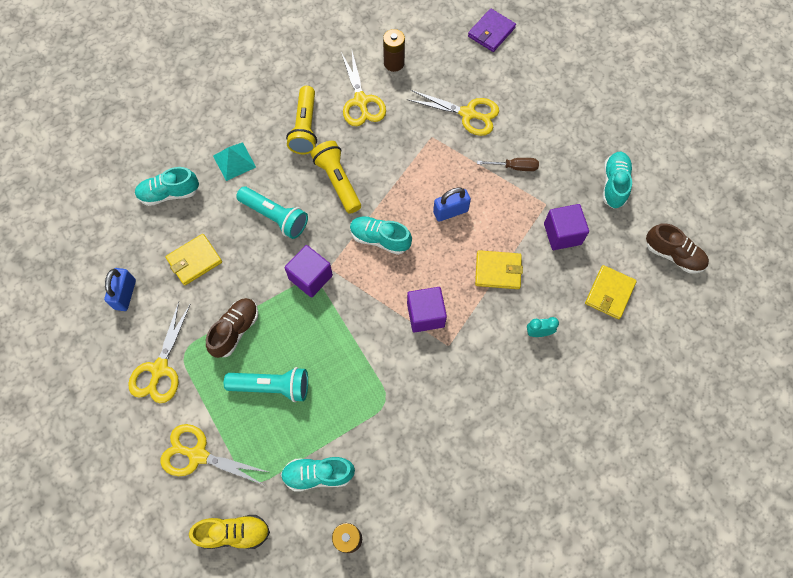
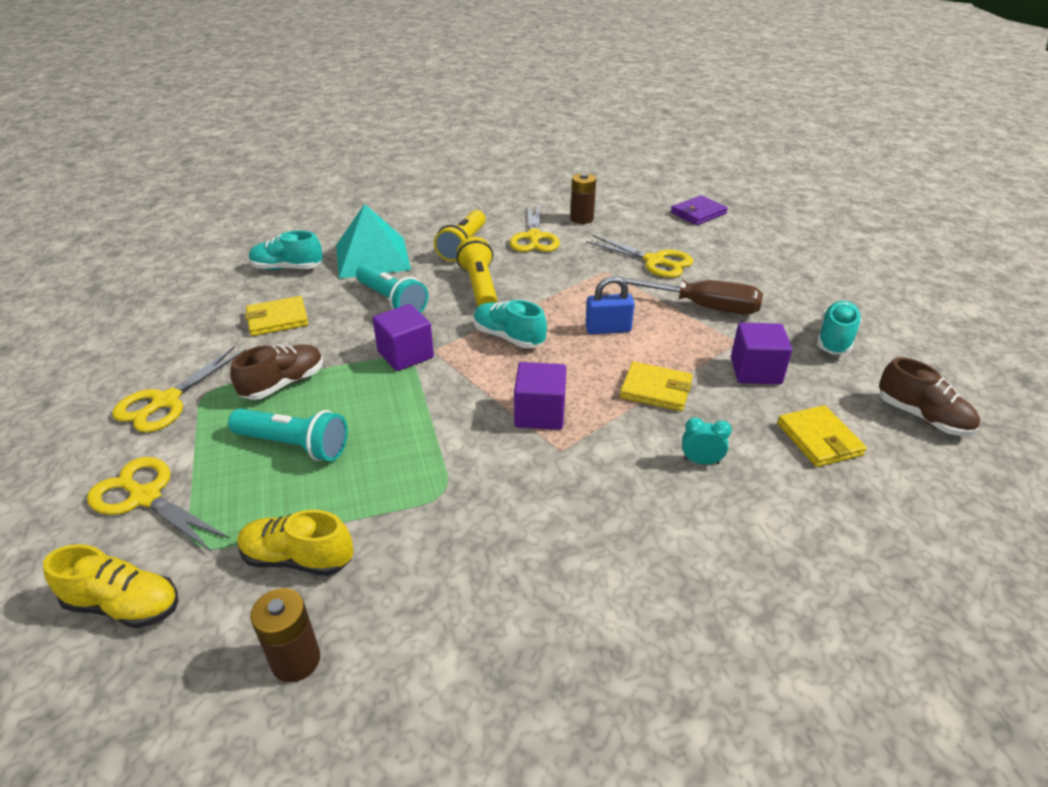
camera: 15 degrees right, 30 degrees down
blue padlock [104,268,136,311] -> none
turquoise pyramid [213,142,256,181] -> turquoise pyramid [336,204,411,279], size x1.81
turquoise shoe [281,457,355,492] -> yellow shoe [237,510,353,576]
brown screwdriver [477,158,539,171] -> brown screwdriver [617,276,763,314], size x1.90
yellow wallet [585,265,637,319] -> yellow wallet turned 60 degrees counterclockwise [777,405,867,467]

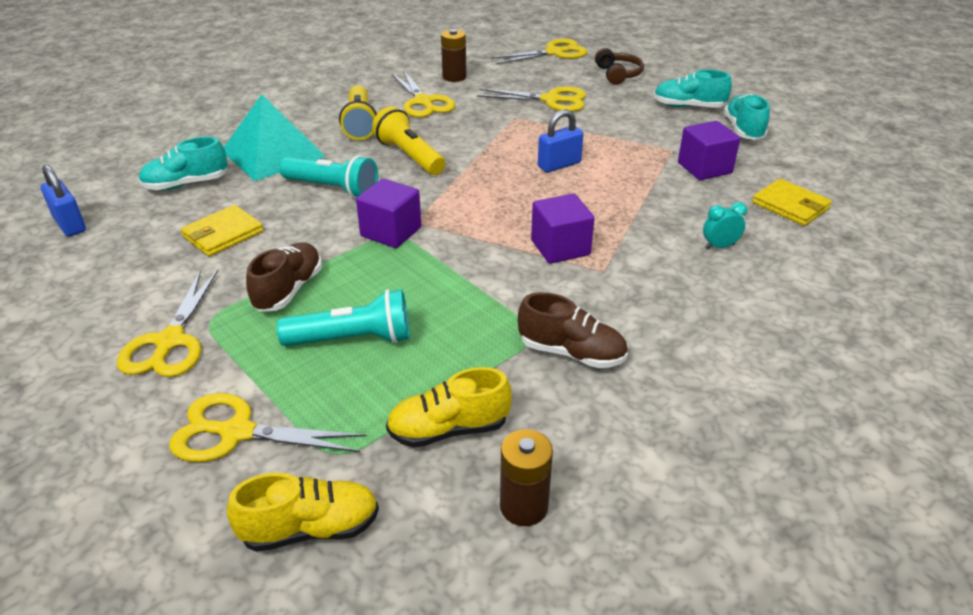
camera: 25 degrees left, 0 degrees up
turquoise shoe [474,300,547,348] -> turquoise shoe moved to [654,70,732,108]
brown screwdriver [617,276,763,314] -> none
yellow wallet [620,362,692,411] -> none
purple wallet [671,195,728,225] -> yellow scissors [491,38,588,64]
brown shoe [879,357,980,436] -> brown shoe moved to [518,292,628,368]
none -> blue padlock [41,164,86,236]
none -> brown headphones [595,48,644,85]

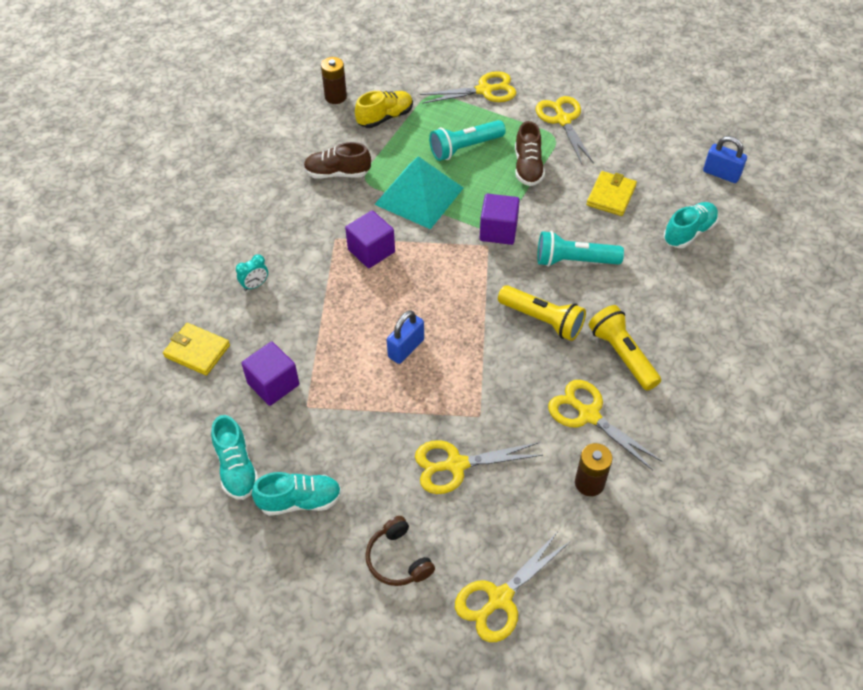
camera: 160 degrees right, 15 degrees up
turquoise pyramid [224,94,326,181] -> turquoise pyramid moved to [374,156,463,229]
yellow shoe [227,473,379,552] -> none

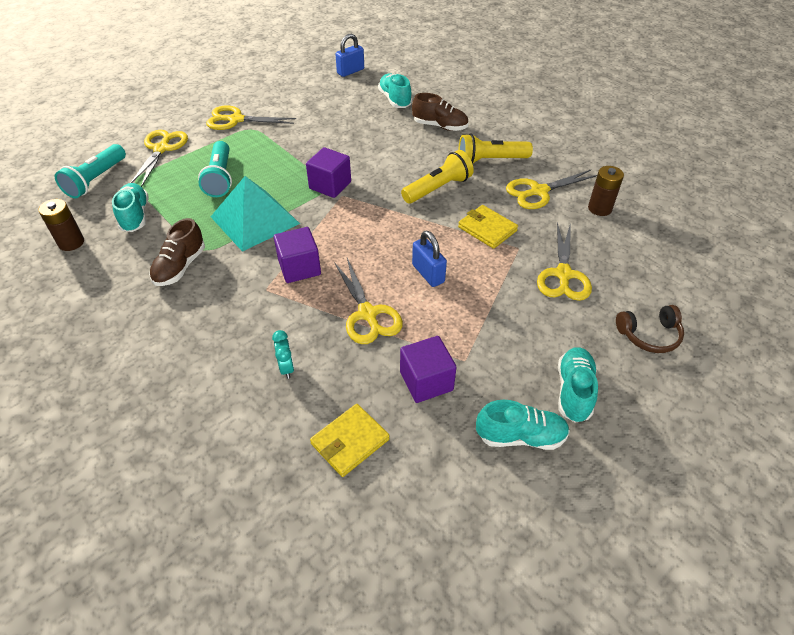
camera: 70 degrees left, 5 degrees down
yellow shoe [355,91,413,128] -> turquoise shoe [112,183,149,232]
yellow scissors [455,533,571,642] -> yellow scissors moved to [334,258,403,344]
brown shoe [515,121,545,186] -> brown shoe moved to [412,93,468,131]
turquoise flashlight [537,231,624,267] -> turquoise flashlight moved to [55,144,126,198]
yellow wallet [586,171,637,216] -> yellow wallet moved to [458,205,518,249]

